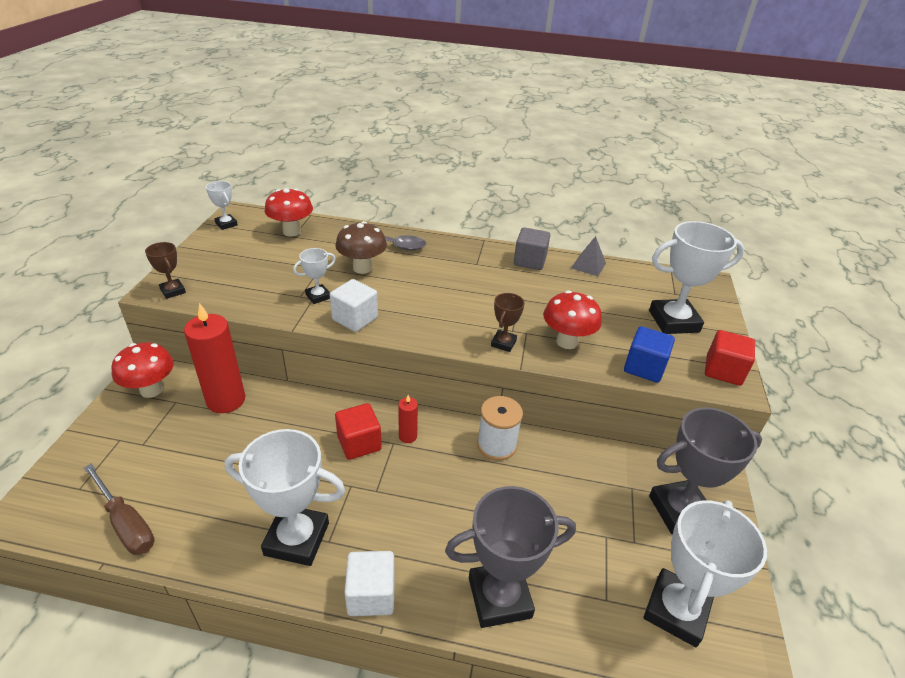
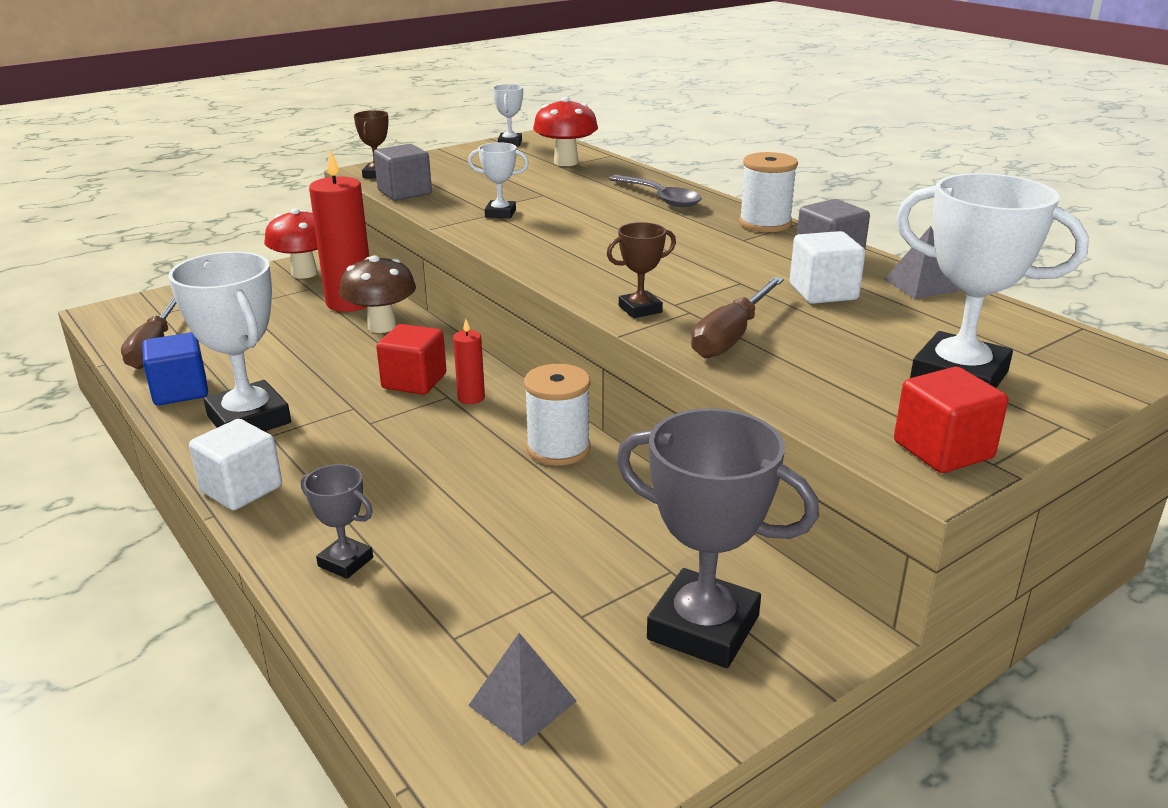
camera: 45 degrees right, 10 degrees down
white cube [330,279,378,332] -> white cube moved to [790,231,865,304]
brown mushroom [336,221,387,274] -> brown mushroom moved to [339,255,416,333]
grey trophy [445,486,576,628] -> grey trophy [301,464,373,579], size x0.50
red mushroom [544,291,602,349] -> brown screwdriver [691,277,784,358]
blue cube [624,326,675,383] -> blue cube moved to [142,332,208,405]
white trophy [644,500,767,647] -> grey pyramid [468,633,576,746]
none -> grey cube [374,144,432,201]
none -> white spool [739,152,798,232]

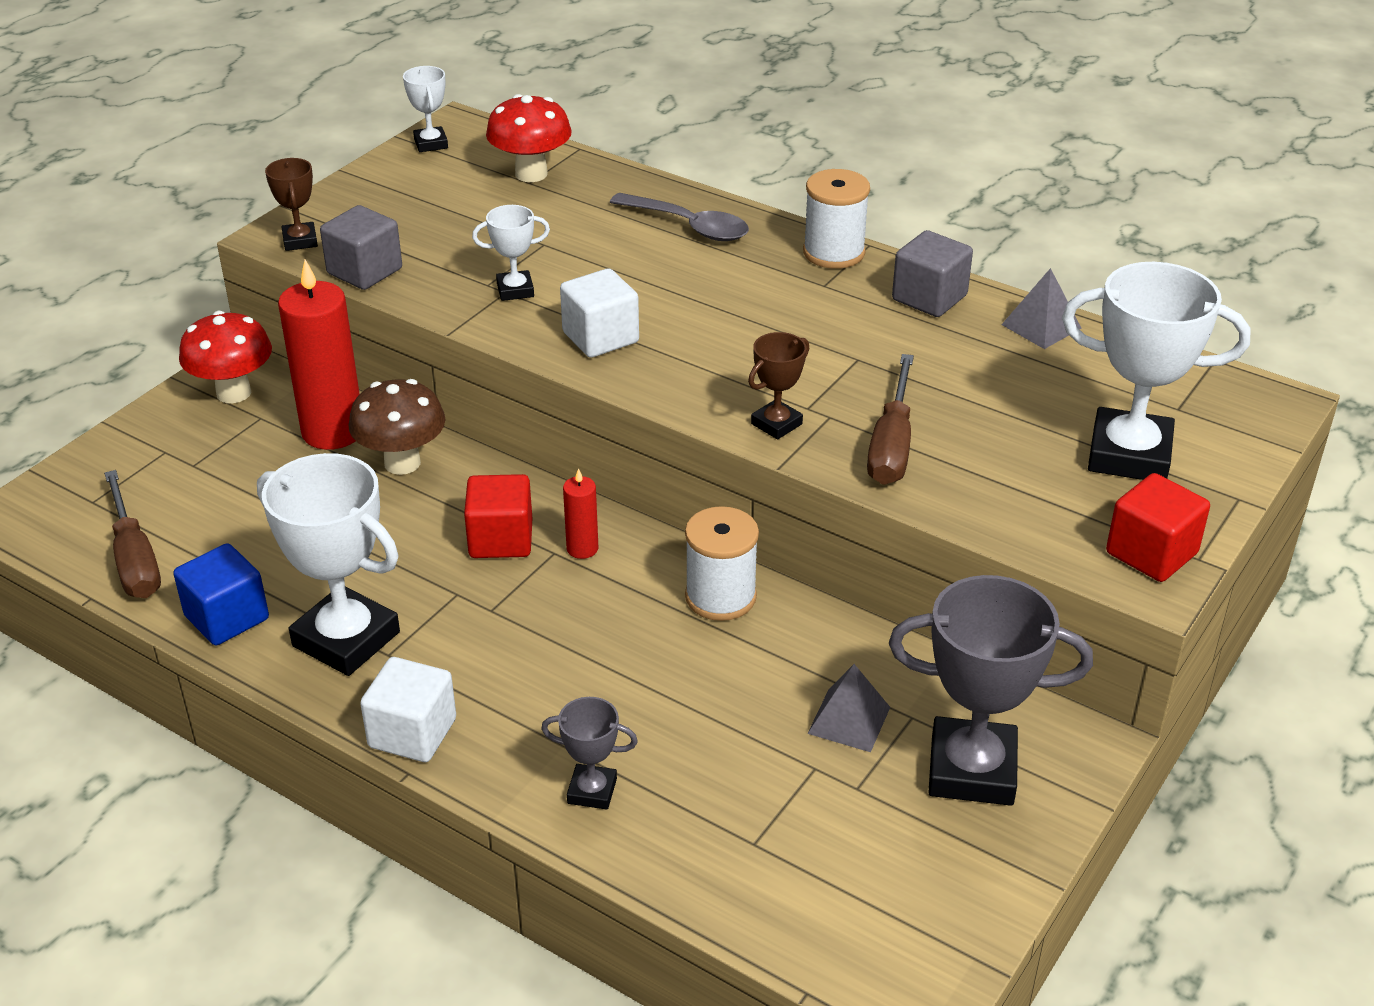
camera: 20 degrees left, 10 degrees up
grey pyramid [468,633,576,746] -> grey pyramid moved to [807,664,890,752]
white cube [790,231,865,304] -> white cube moved to [560,268,639,358]

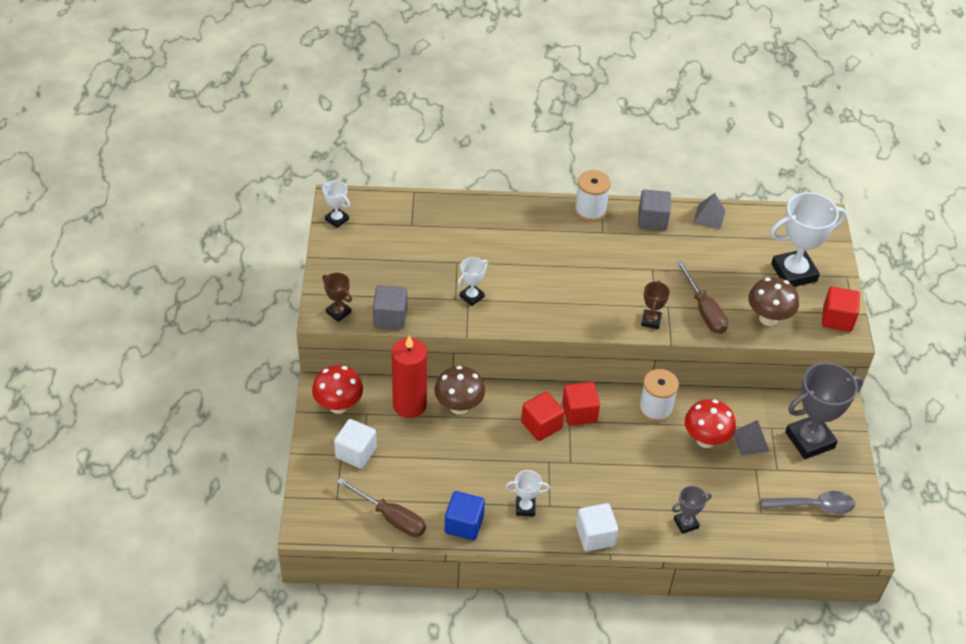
camera: 35 degrees left, 10 degrees up
white trophy [257,453,400,676] -> white trophy [506,470,550,516], size x0.50
red mushroom [486,94,572,182] -> red mushroom moved to [685,399,736,448]
white cube [560,268,639,358] -> white cube moved to [334,419,377,469]
red candle [563,468,598,559] -> red cube [562,382,600,426]
grey spoon [610,193,749,241] -> grey spoon moved to [761,491,855,514]
none -> brown mushroom [748,277,799,326]

